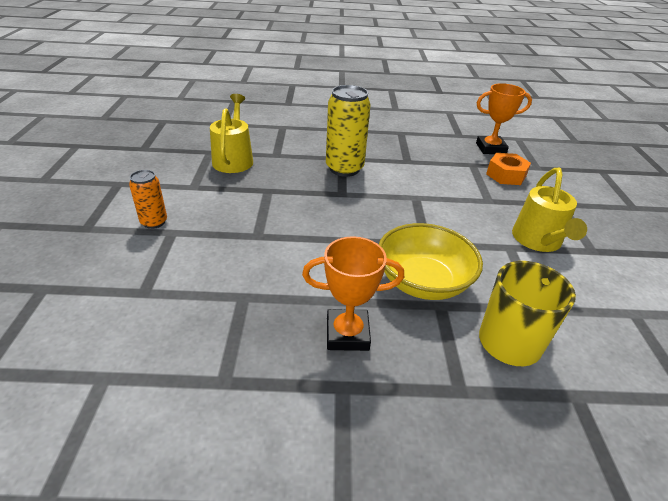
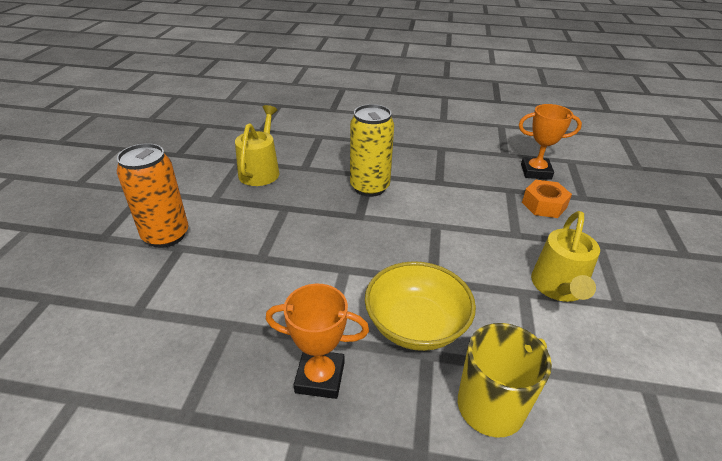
camera: 10 degrees right, 0 degrees up
orange can [129,170,167,229] -> orange can [117,143,189,248], size x1.78

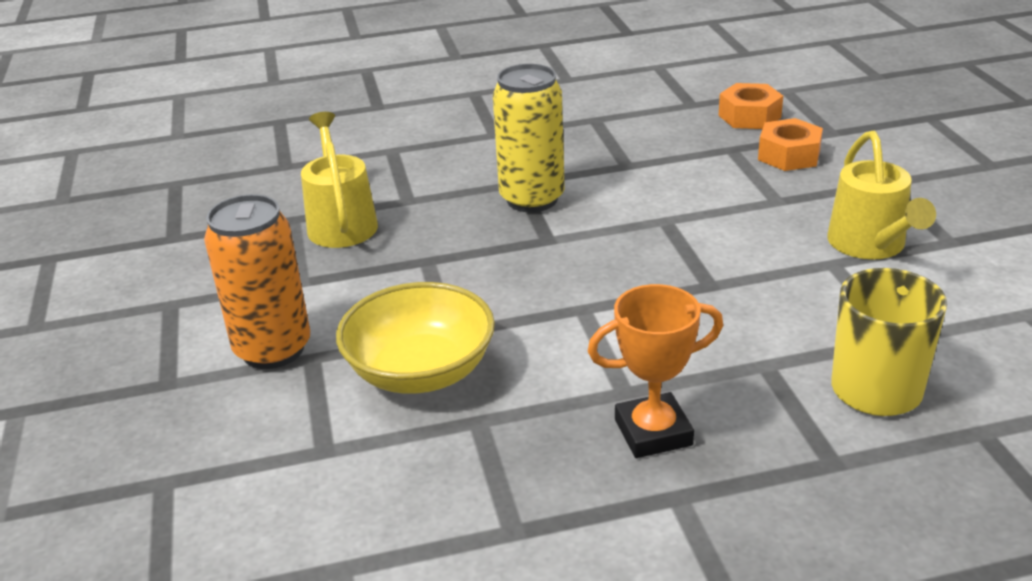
camera: 20 degrees left, 5 degrees down
yellow bowl [365,261,476,351] -> yellow bowl moved to [336,282,495,394]
orange trophy [519,104,582,180] -> orange nut [718,83,783,129]

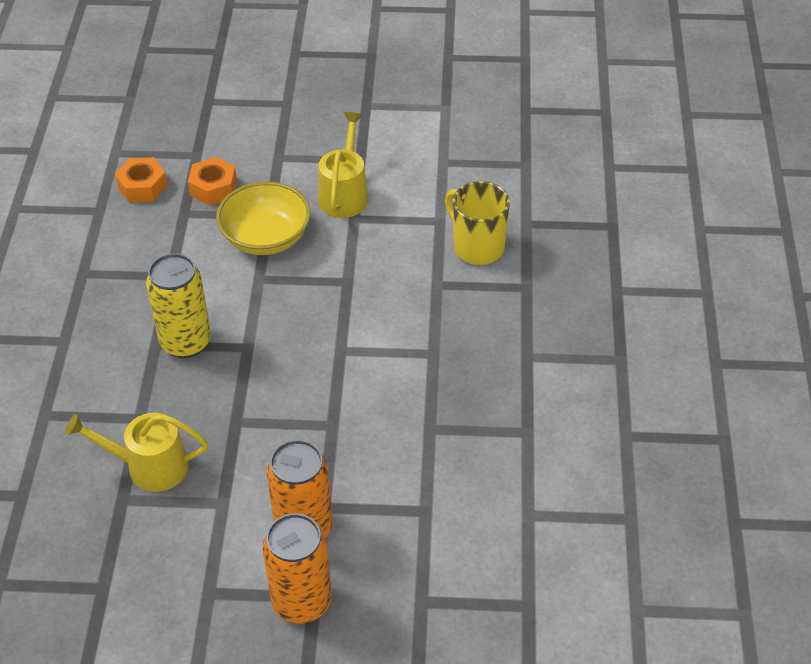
camera: 75 degrees left, 15 degrees up
yellow bowl [336,282,495,394] -> yellow bowl moved to [216,182,310,255]
orange trophy [587,284,723,458] -> none
yellow watering can [827,131,936,259] -> yellow watering can turned 90 degrees counterclockwise [318,112,369,218]
none -> orange can [263,513,332,624]

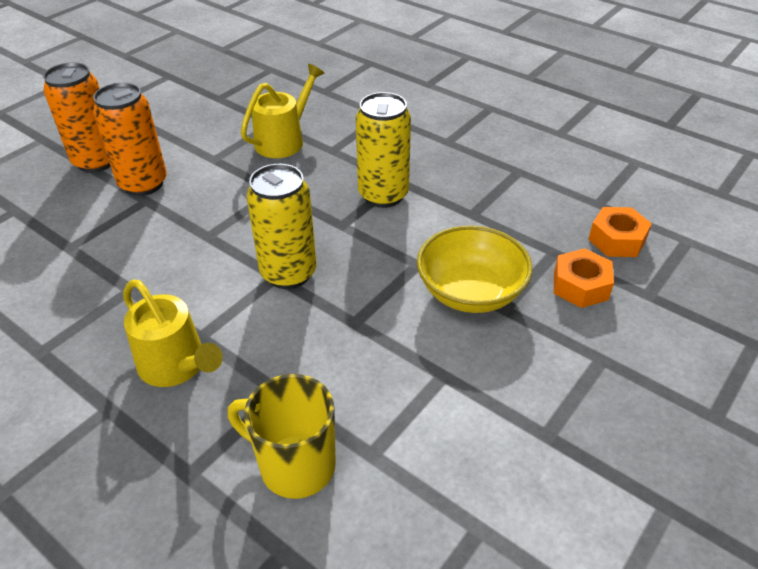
camera: 125 degrees right, 5 degrees down
yellow watering can [318,112,369,218] -> yellow watering can moved to [123,280,223,387]
yellow mug [445,181,510,265] -> yellow mug turned 150 degrees counterclockwise [228,374,336,499]
none -> yellow can [246,164,317,289]

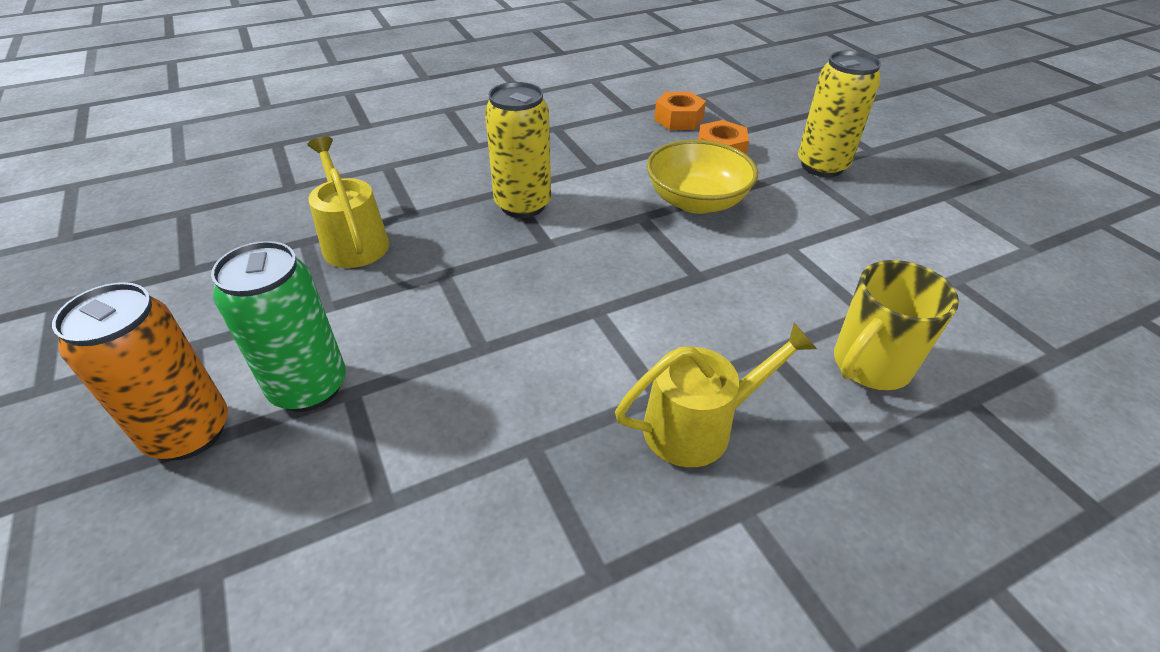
camera: 65 degrees left, 0 degrees up
orange can [93,82,167,196] -> green can [211,241,346,412]
yellow can [246,164,317,289] -> yellow can moved to [798,50,881,177]

